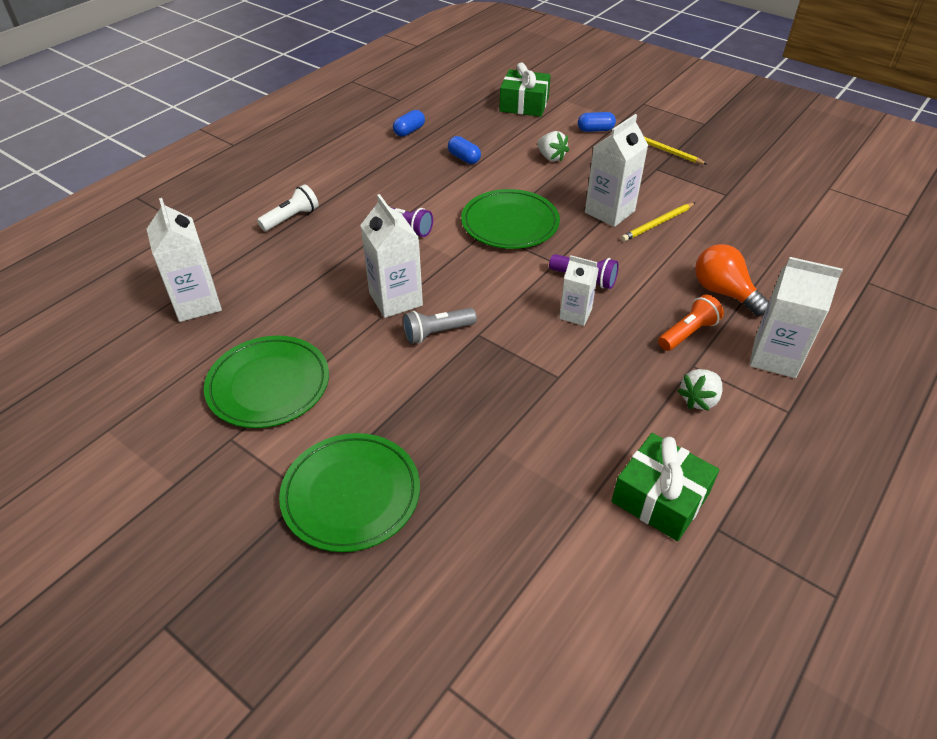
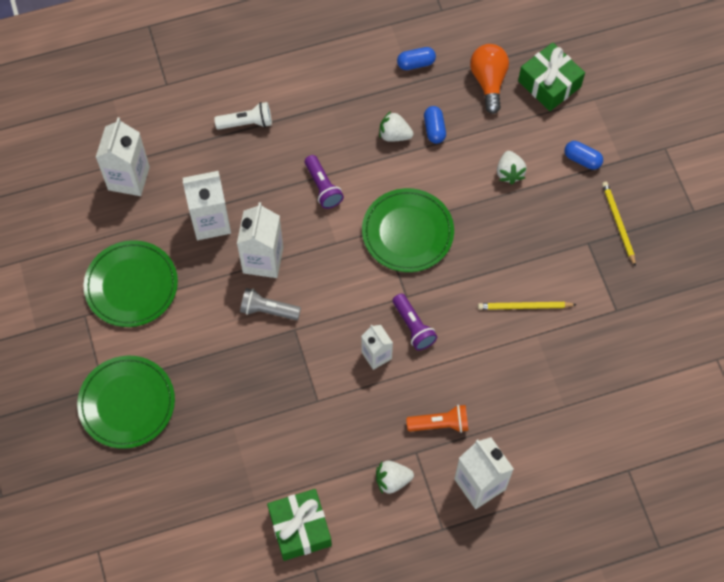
camera: 35 degrees right, 20 degrees up
white carton [585,114,648,227] -> white carton moved to [183,171,231,240]
orange light bulb [695,244,769,316] -> orange light bulb moved to [470,44,509,114]
none -> white strawberry [379,111,413,141]

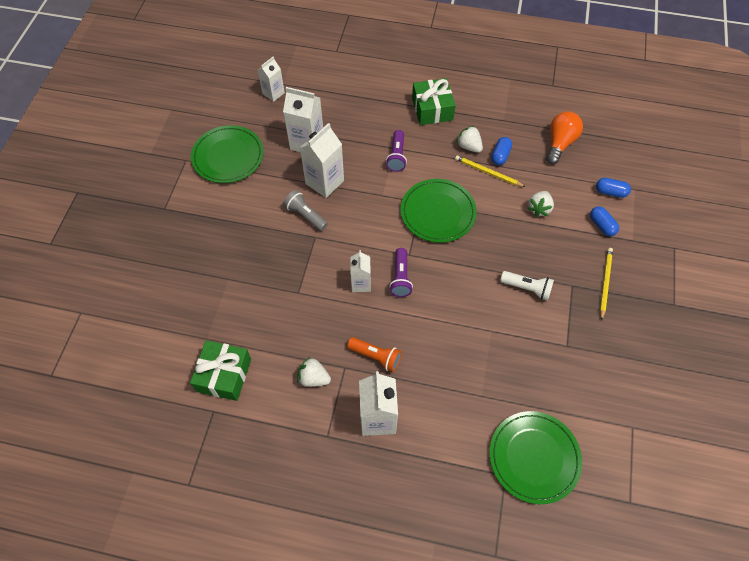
camera: 30 degrees right, 5 degrees down
green plate [77,356,175,449] -> green plate moved to [489,411,582,504]
white carton [95,117,150,196] -> white carton [258,57,285,102], size x0.62
white flashlight [214,102,272,130] -> white flashlight moved to [500,271,554,300]
blue capsule [397,47,436,70] -> blue capsule moved to [596,178,631,198]
yellow pencil [478,302,577,310] -> yellow pencil moved to [455,155,525,187]
green gift [518,42,585,111] -> green gift moved to [412,78,456,125]

